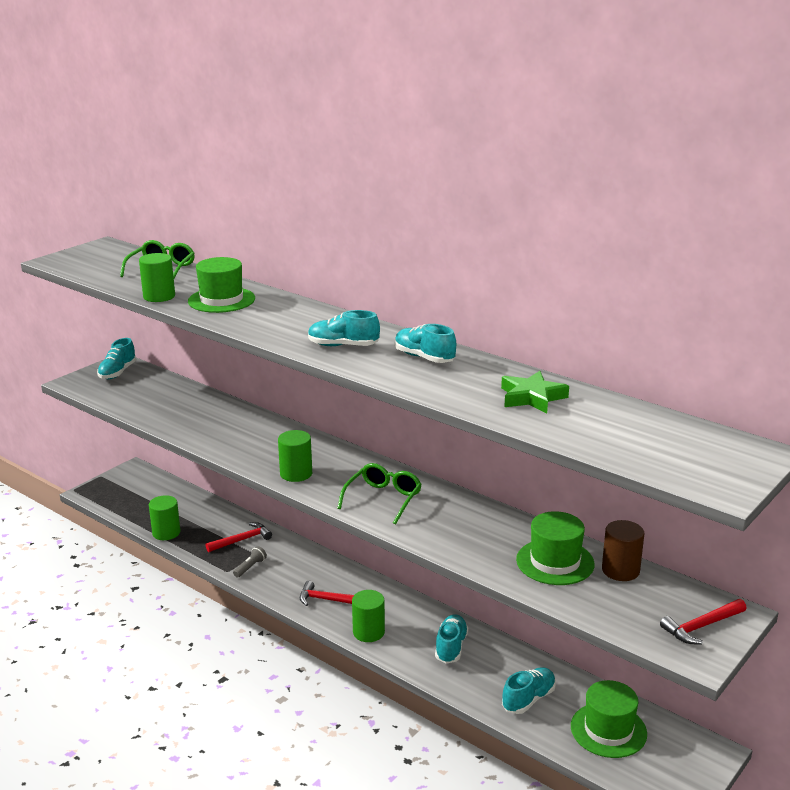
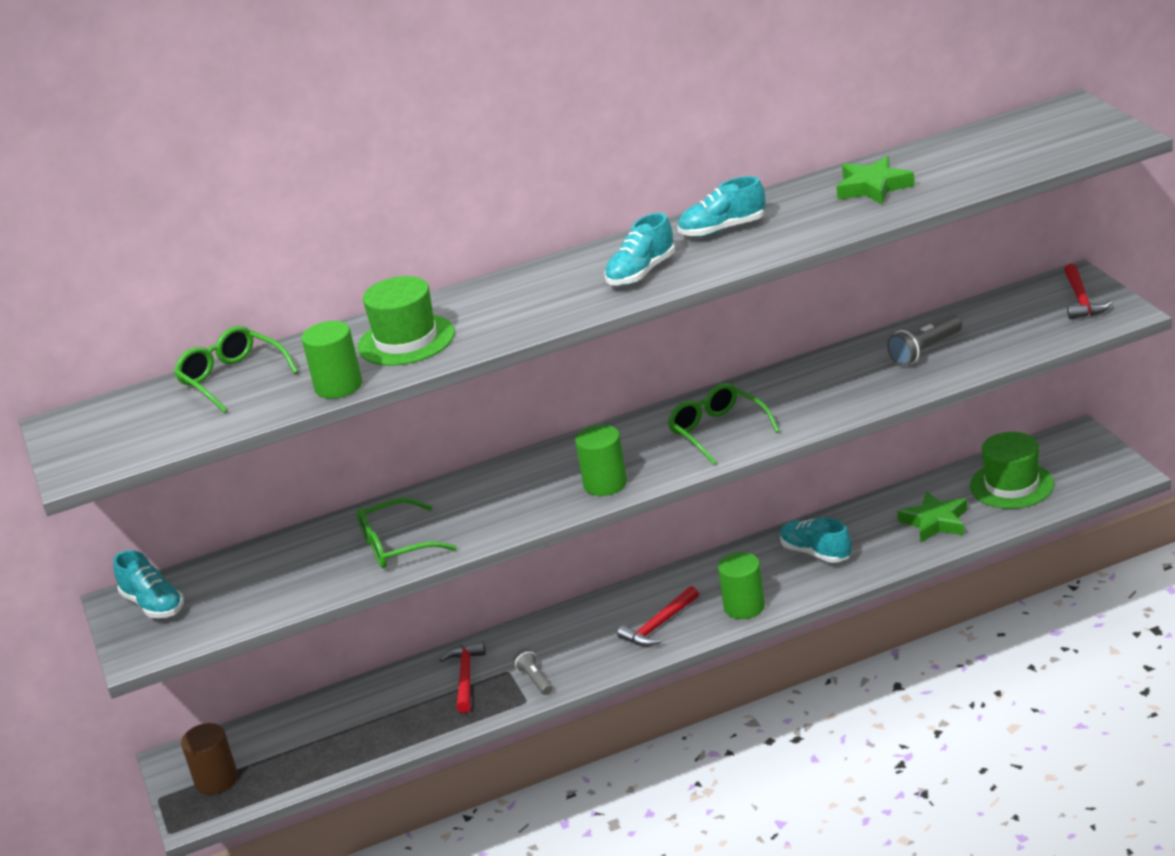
camera: 55 degrees left, 5 degrees up
green cylinder [149,495,181,540] -> none
turquoise shoe [502,667,556,714] -> green star [897,491,968,542]
green hat [516,511,595,585] -> grey flashlight [887,315,962,366]
brown cylinder [602,520,644,581] -> brown cylinder moved to [181,723,238,794]
none -> green glasses [357,498,457,569]

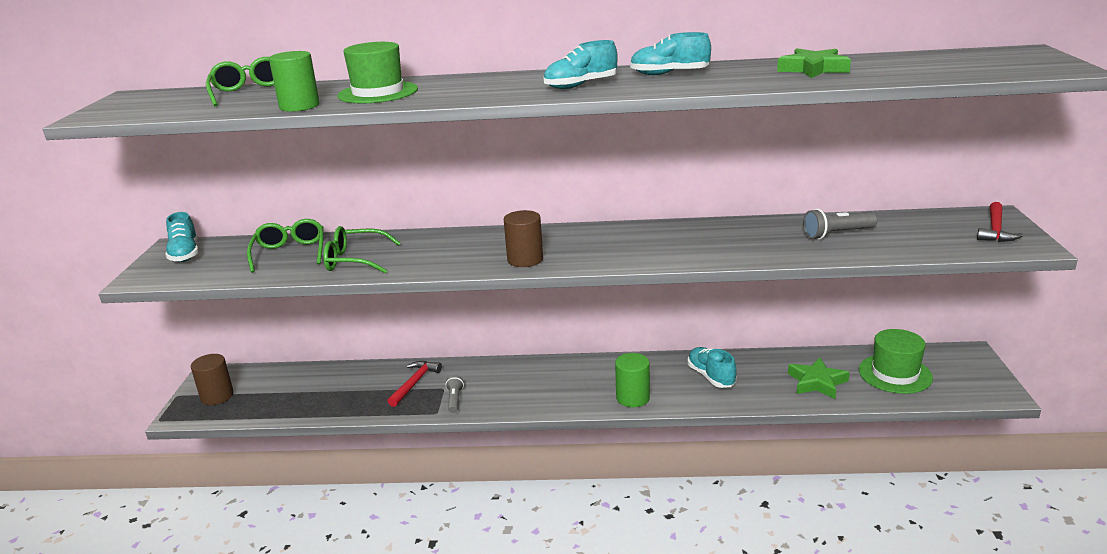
camera: 20 degrees right, 5 degrees down
green cylinder [575,425,627,496] -> brown cylinder [504,210,543,267]
red hammer [617,586,699,647] -> none
green glasses [668,383,780,465] -> green glasses moved to [247,219,323,273]

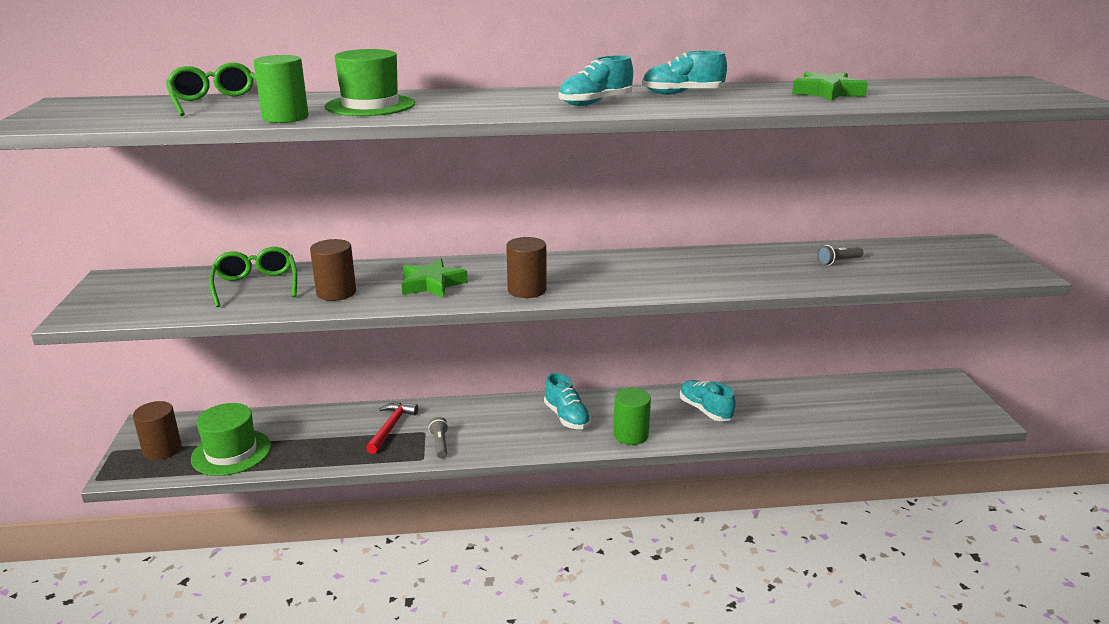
camera: 10 degrees left, 0 degrees up
turquoise shoe [165,212,199,262] -> turquoise shoe moved to [544,373,591,429]
green glasses [323,226,401,274] -> brown cylinder [310,239,356,301]
green star [788,358,850,399] -> green star moved to [401,259,468,298]
grey flashlight [803,209,877,240] -> grey flashlight [817,245,863,266], size x0.66
green hat [859,329,933,394] -> green hat moved to [191,403,271,476]
red hammer [977,202,1023,242] -> none

